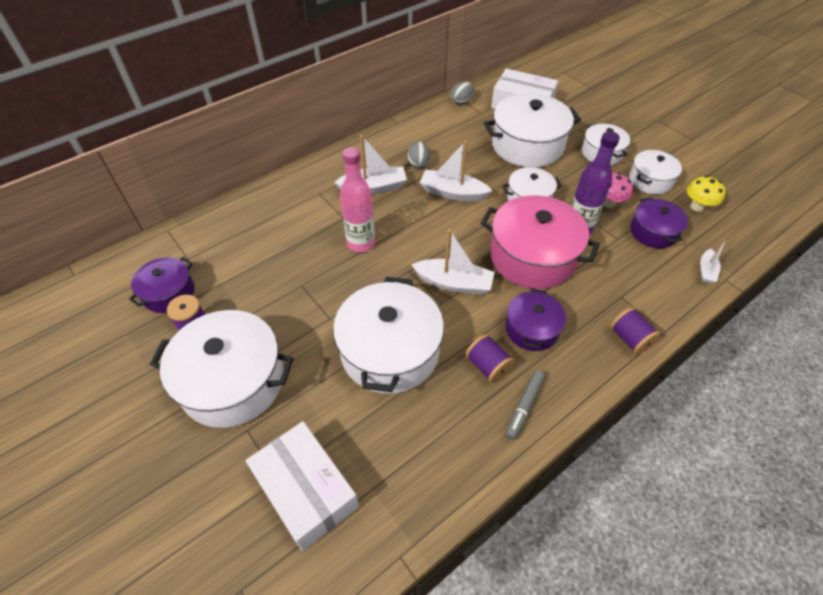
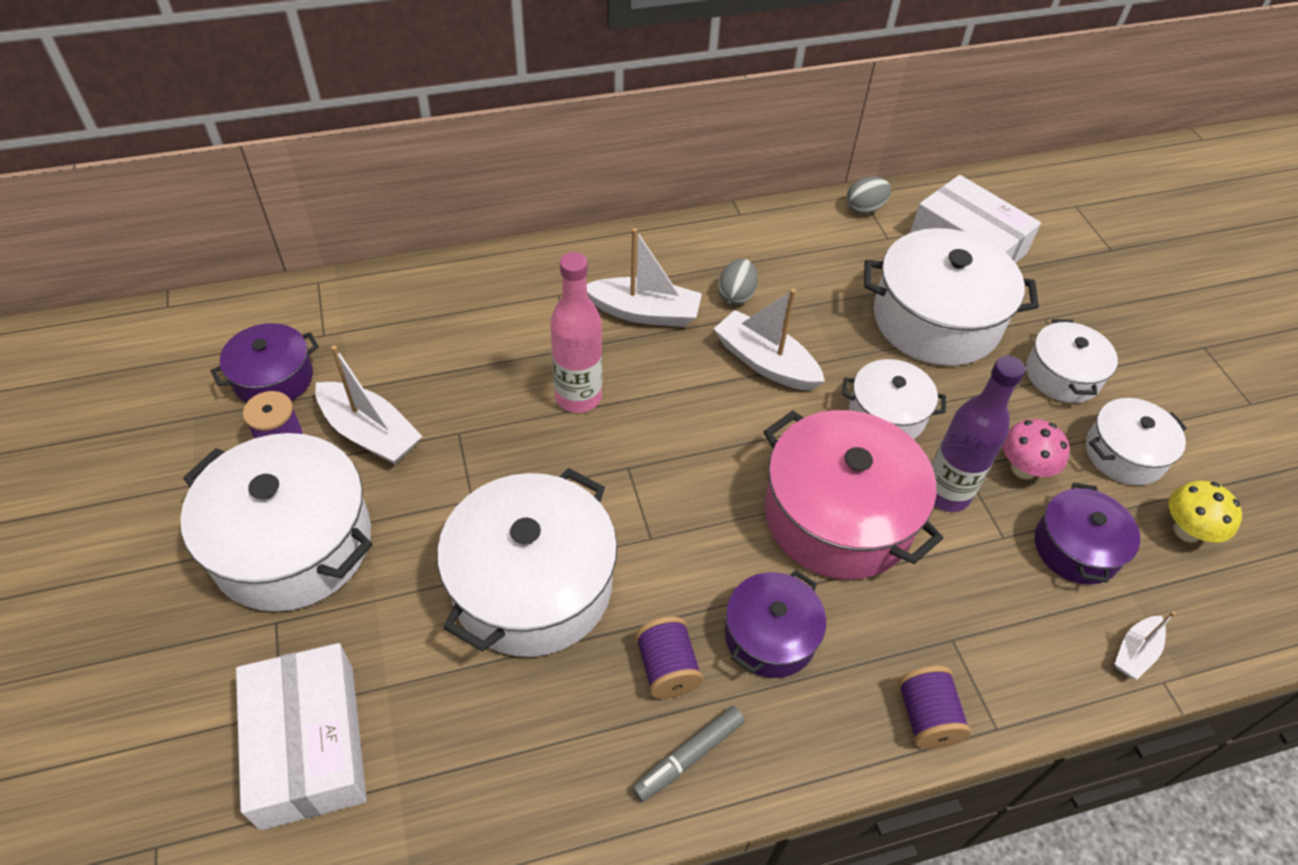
camera: 20 degrees right, 0 degrees up
white boat [411,229,495,295] -> white boat moved to [315,345,423,464]

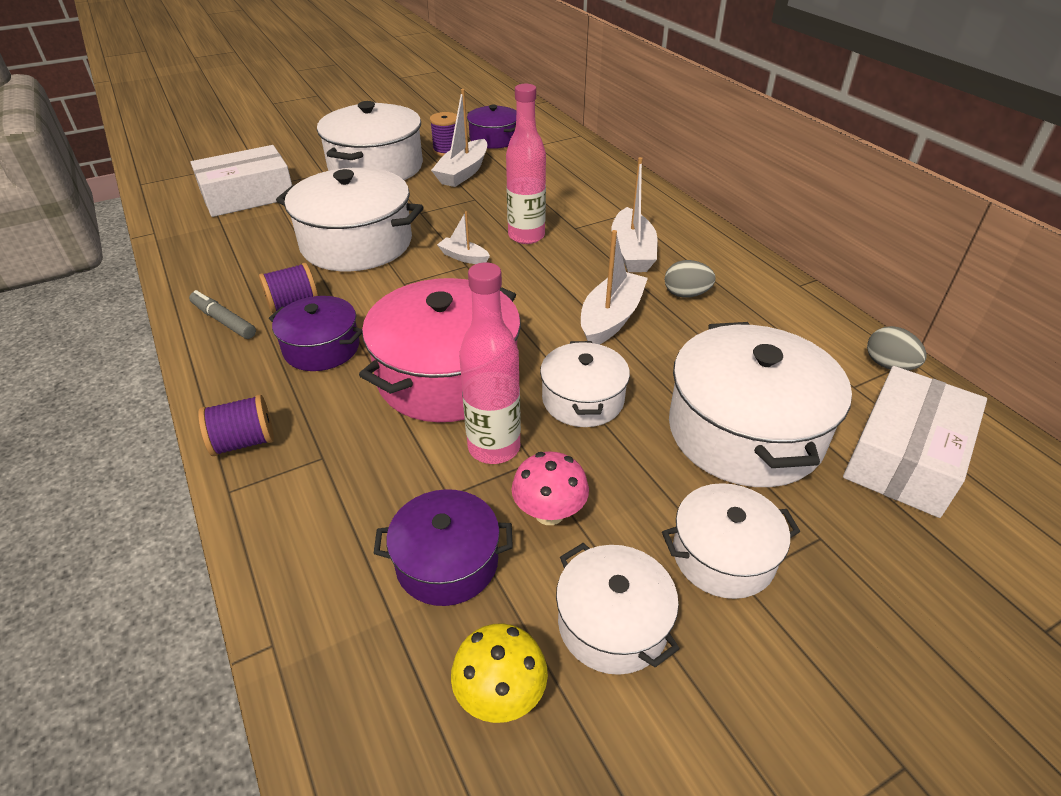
camera: 80 degrees right, 10 degrees down
purple bottle [931,356,1025,512] -> pink bottle [459,262,521,464]
white boat [1115,612,1176,680] -> white boat moved to [437,211,490,264]

